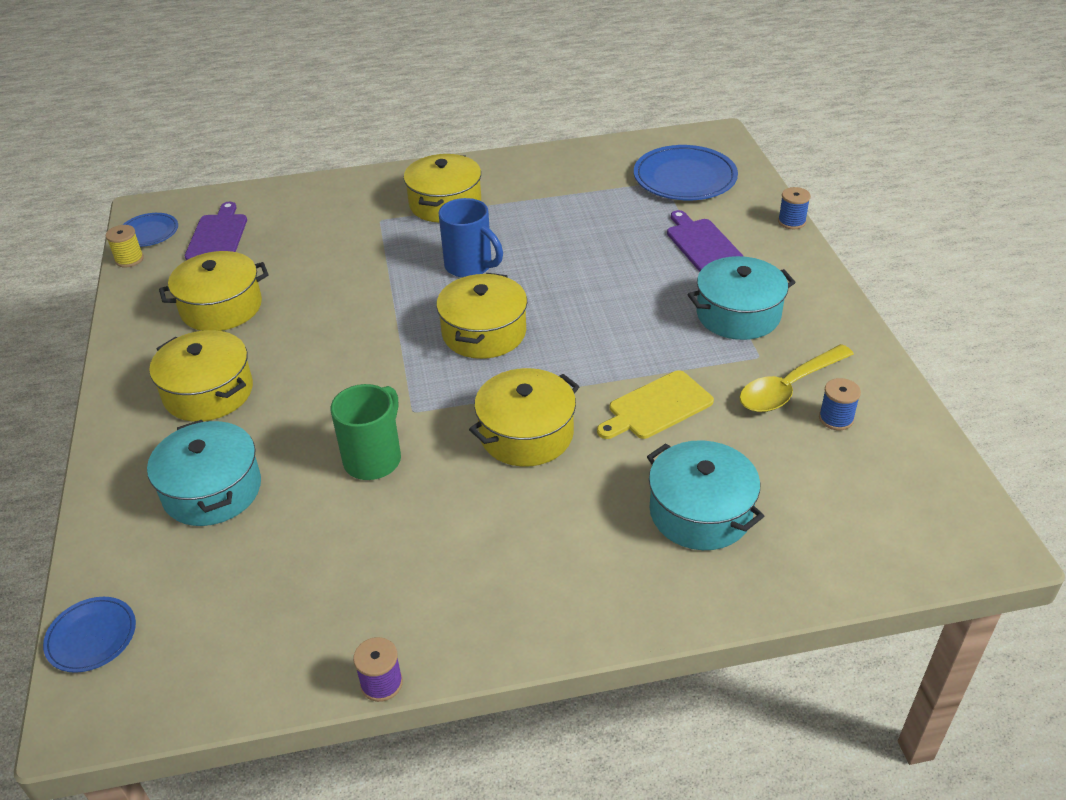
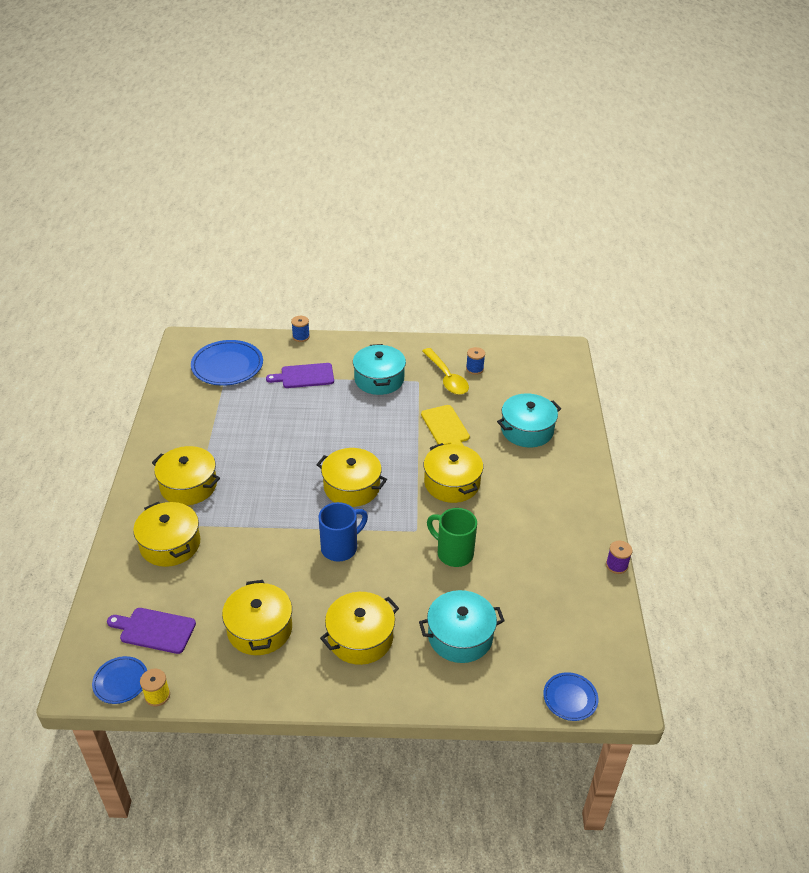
camera: 80 degrees left, 0 degrees up
blue mug [439,198,503,278] -> blue mug moved to [318,502,368,561]
none -> yellow pot [133,502,200,567]

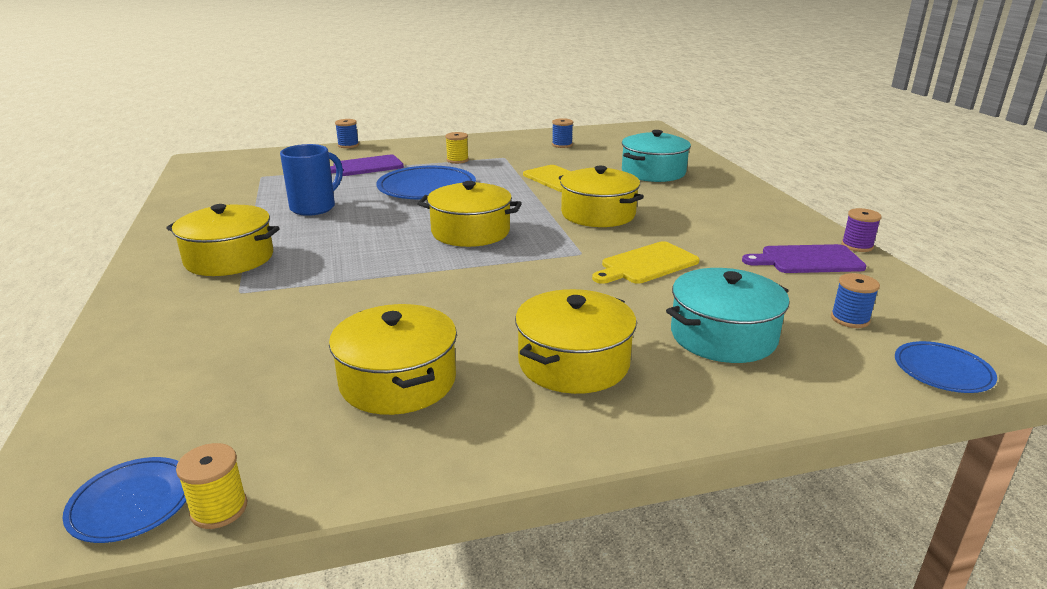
camera: 15 degrees left, 15 degrees down
purple cutting board [107,608,196,654] -> purple cutting board moved to [742,244,867,273]
yellow pot [133,502,200,567] -> none
blue plate [191,340,263,386] -> blue plate moved to [376,166,476,200]
blue mug [318,502,368,561] -> blue mug moved to [280,144,343,216]
turquoise pot [353,344,406,395] -> yellow spool [445,132,469,164]
yellow spoon [422,348,469,395] -> none
green mug [427,508,477,567] -> yellow cutting board [592,241,699,284]
none -> blue spool [831,273,880,328]

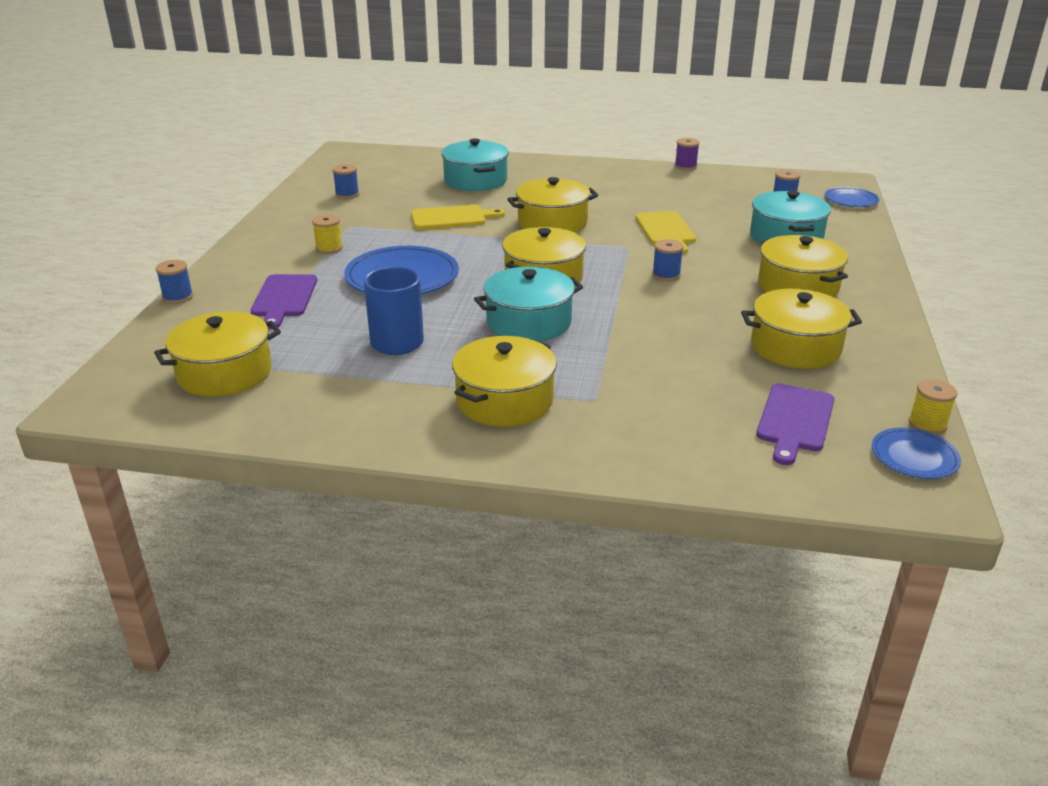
camera: 65 degrees left, 5 degrees up
purple cutting board [742,244,867,273] -> purple cutting board moved to [756,383,834,465]
none -> yellow pot [154,311,281,397]
none -> turquoise pot [474,266,583,341]
none -> blue spool [652,239,684,281]

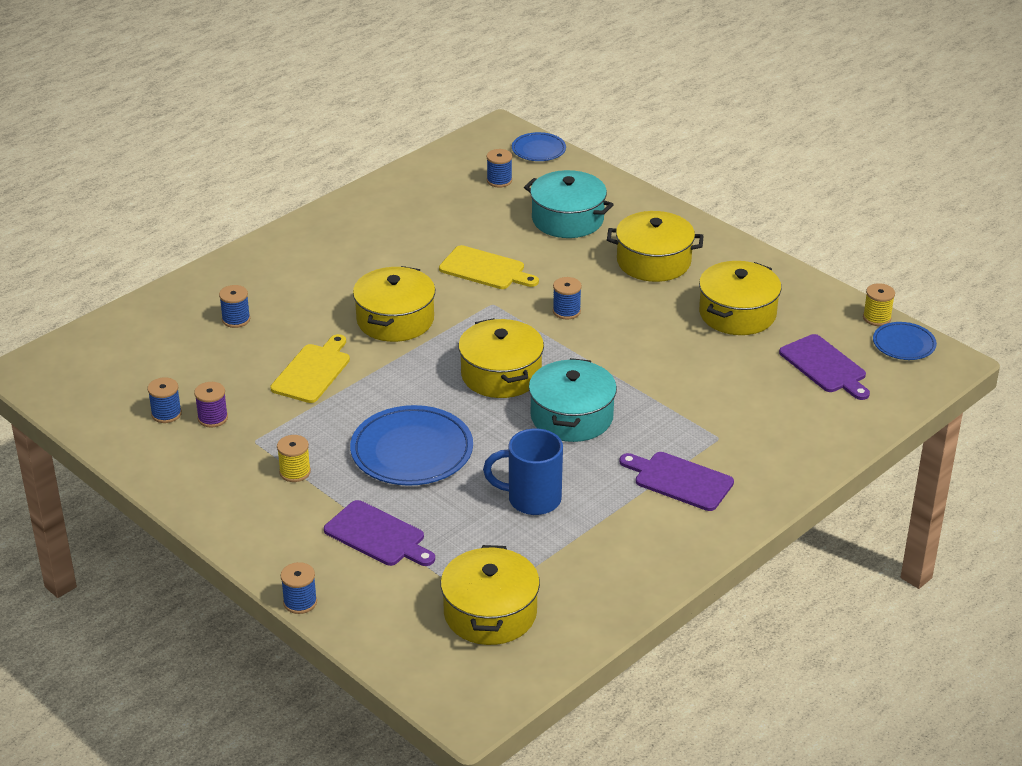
camera: 55 degrees left, 5 degrees up
turquoise pot [441,138,509,191] -> blue spool [219,285,250,328]
yellow pot [452,336,557,427] -> purple cutting board [619,452,734,511]
purple spool [675,138,700,170] -> purple spool moved to [194,382,228,428]

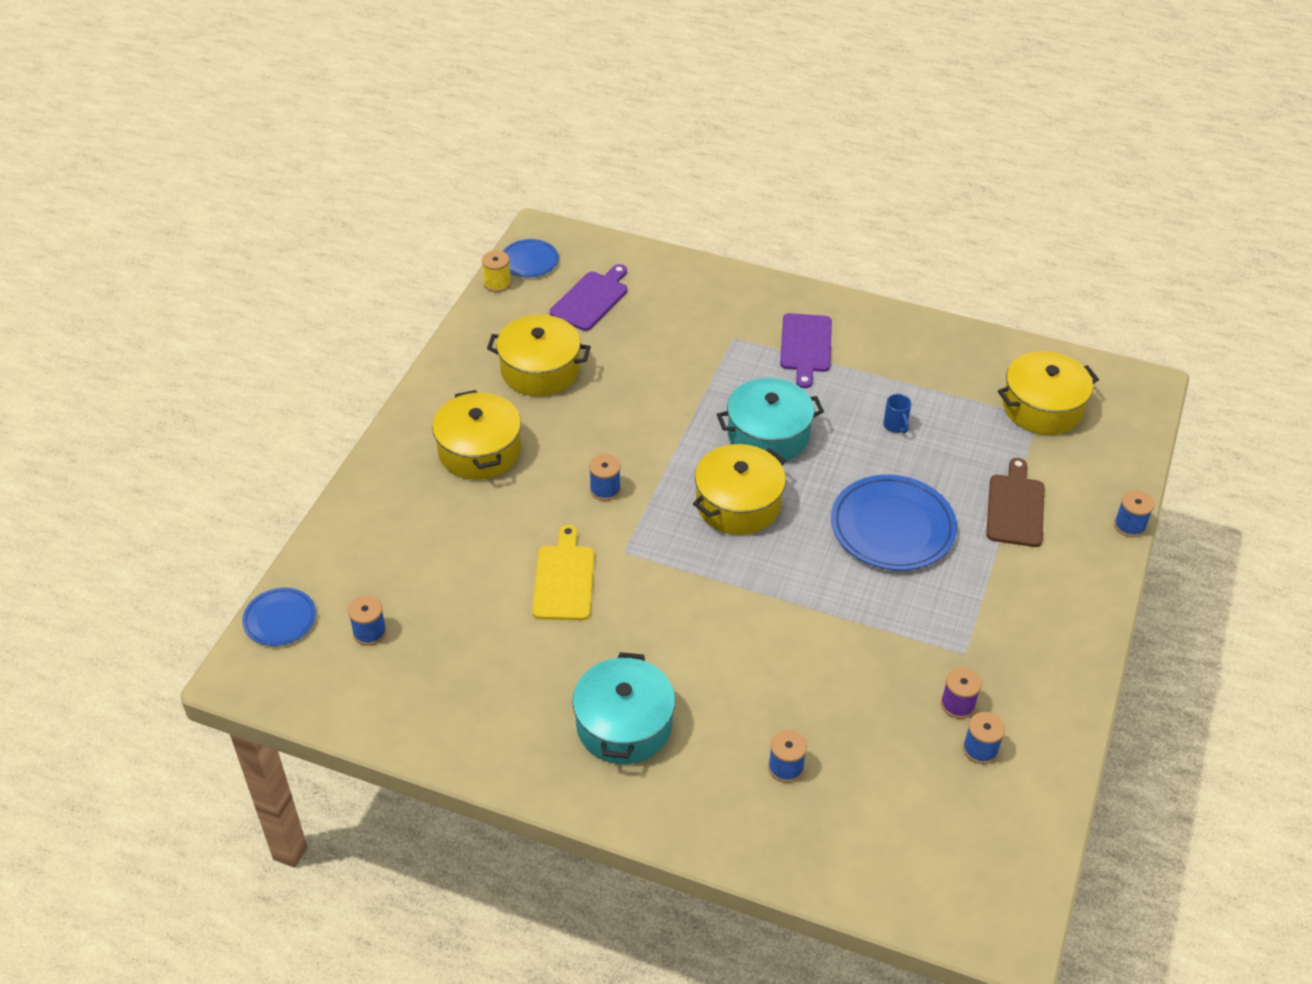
camera: 115 degrees left, 10 degrees up
yellow cutting board [270,334,350,403] -> none
yellow spool [277,435,311,482] -> none
purple cutting board [324,500,435,566] -> brown cutting board [986,458,1045,547]
yellow pot [353,266,435,342] -> none
blue mug [483,428,563,515] -> blue mug [883,394,911,433], size x0.49
turquoise pot [524,170,614,238] -> turquoise pot moved to [572,652,675,764]

